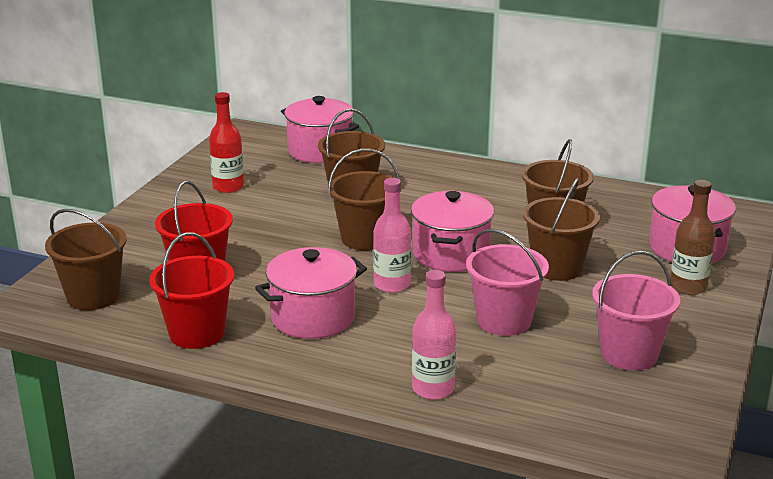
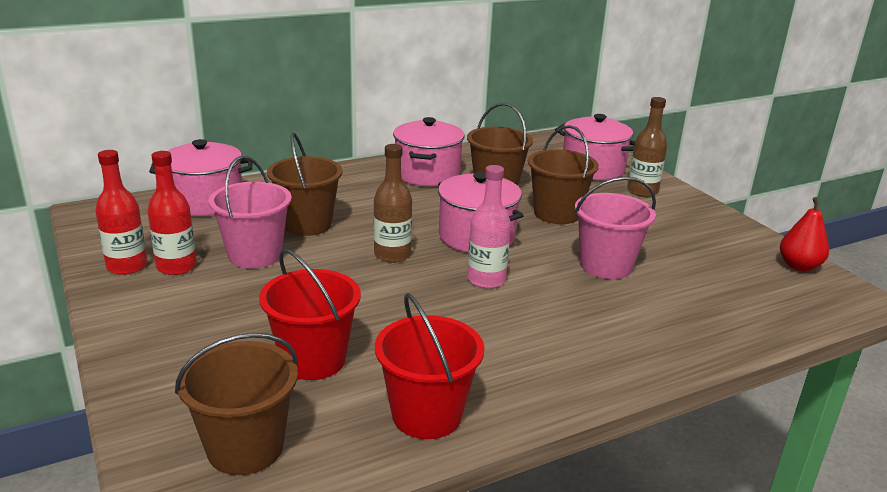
camera: 50 degrees left, 0 degrees up
pink pot [255,247,367,339] -> pink pot moved to [393,117,465,186]
brown bucket [328,148,401,250] -> brown bottle [374,144,412,263]
pink bottle [412,270,456,400] -> none
pink bucket [592,251,680,370] -> pink bucket moved to [209,156,292,269]
none -> red bottle [95,150,147,275]
none -> red pear [780,197,829,271]

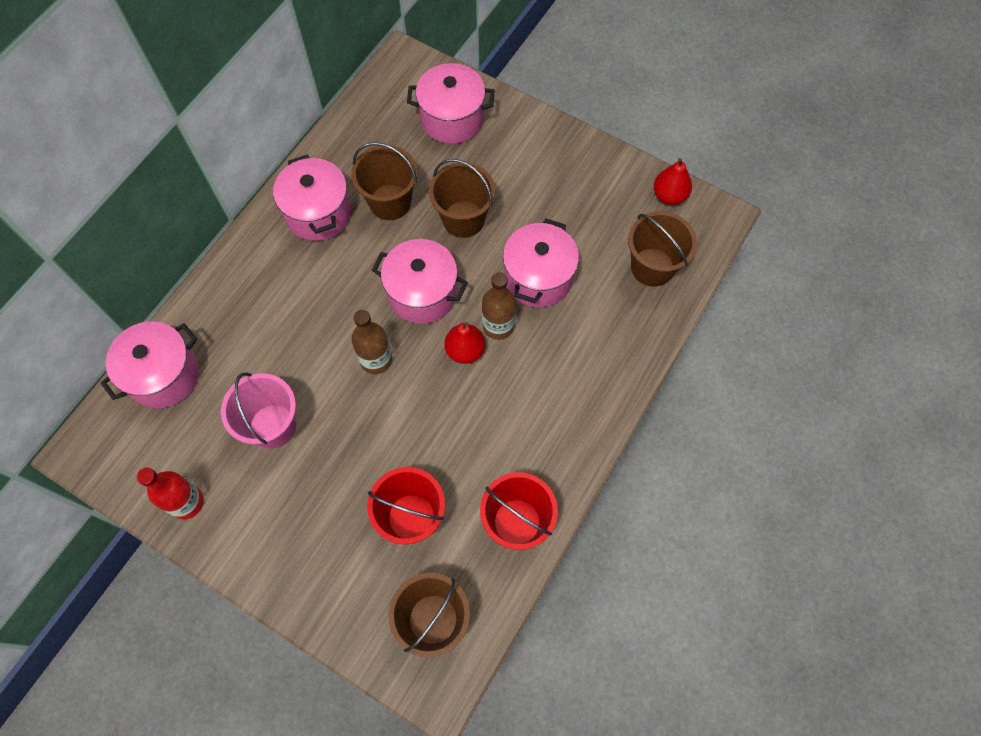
camera: 30 degrees left, 40 degrees up
red bottle [148,151,197,275] -> none
brown bucket [267,132,343,236] -> brown bucket moved to [628,211,697,287]
pink bottle [467,165,511,289] -> red pear [444,322,485,364]
pink bucket [575,177,656,279] -> pink pot [503,219,579,307]
brown bottle [627,97,667,197] -> brown bottle moved to [482,272,516,340]

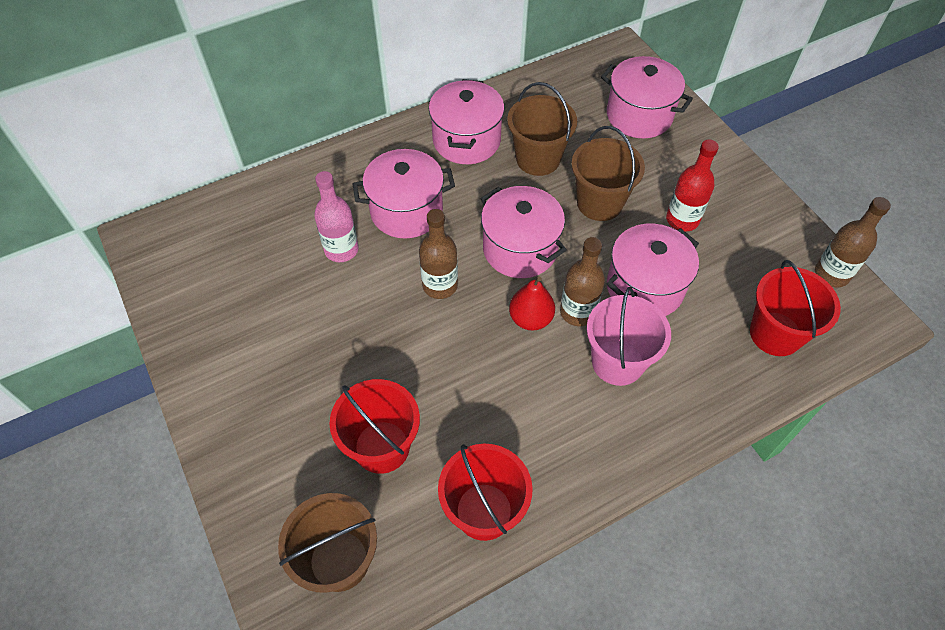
camera: 30 degrees right, 10 degrees down
pink pot [100,321,199,408] -> pink pot moved to [353,149,455,238]
red bottle [137,467,204,519] -> red bottle moved to [666,140,719,232]
pink bucket [221,372,296,449] -> pink bucket moved to [587,287,671,386]
brown bucket [628,211,697,287] -> red bucket [750,260,841,356]
red pear [654,158,692,205] -> brown bottle [815,197,891,287]
none -> pink bottle [314,171,359,262]

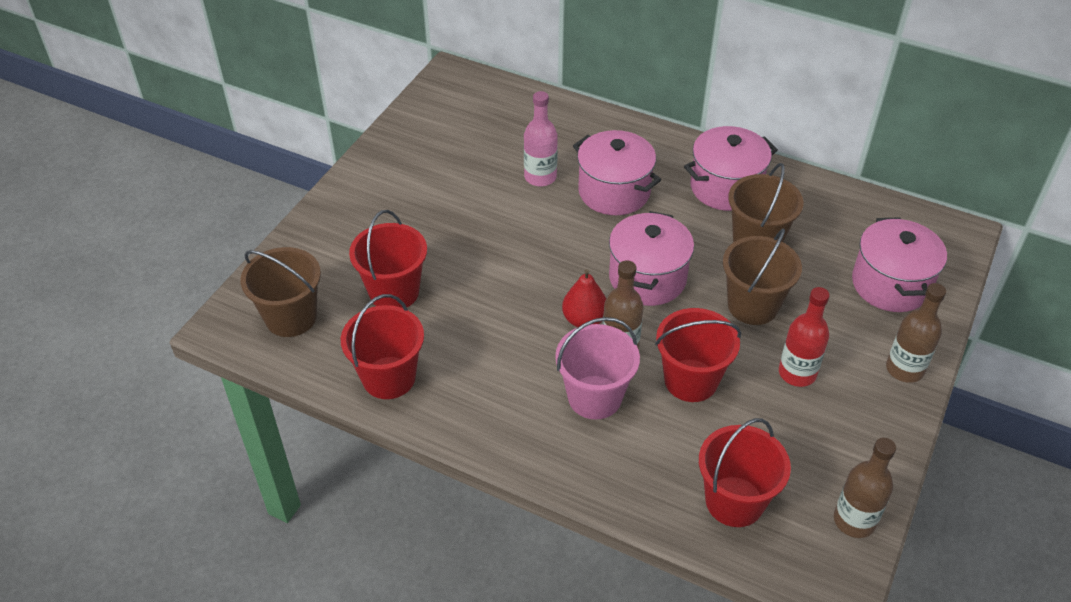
camera: 55 degrees right, 10 degrees down
brown bottle [419,209,458,299] -> brown bottle moved to [886,283,946,383]
pink pot [607,224,699,316] -> red bucket [655,308,741,402]

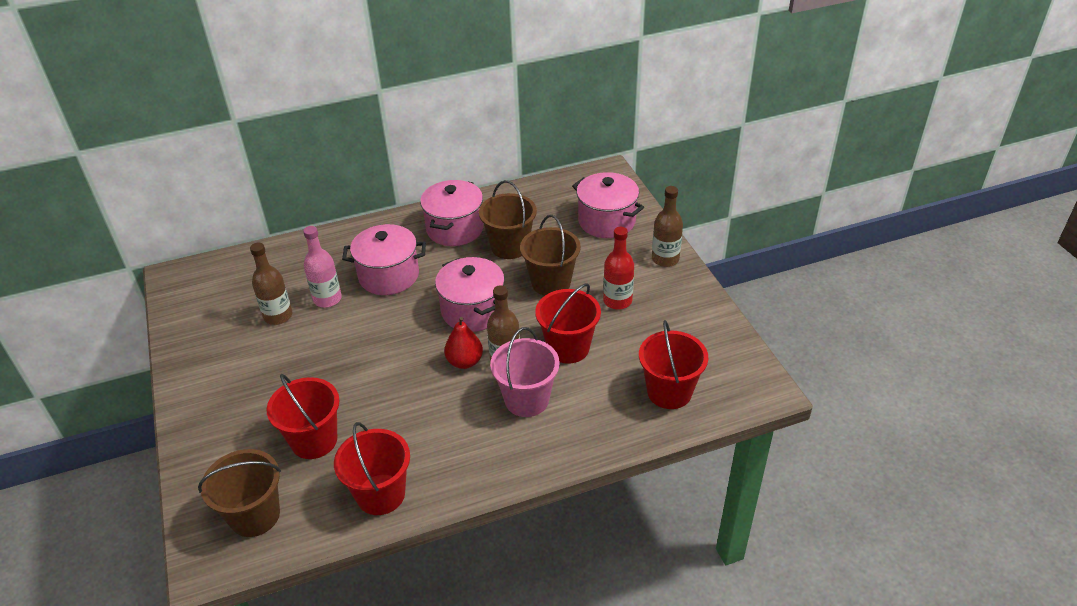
camera: 45 degrees left, 5 degrees down
brown bottle [834,438,896,538] -> brown bottle moved to [250,243,293,325]

